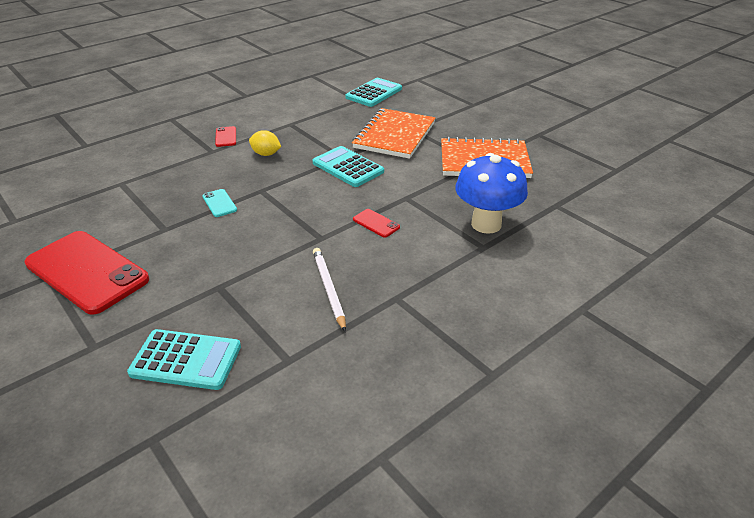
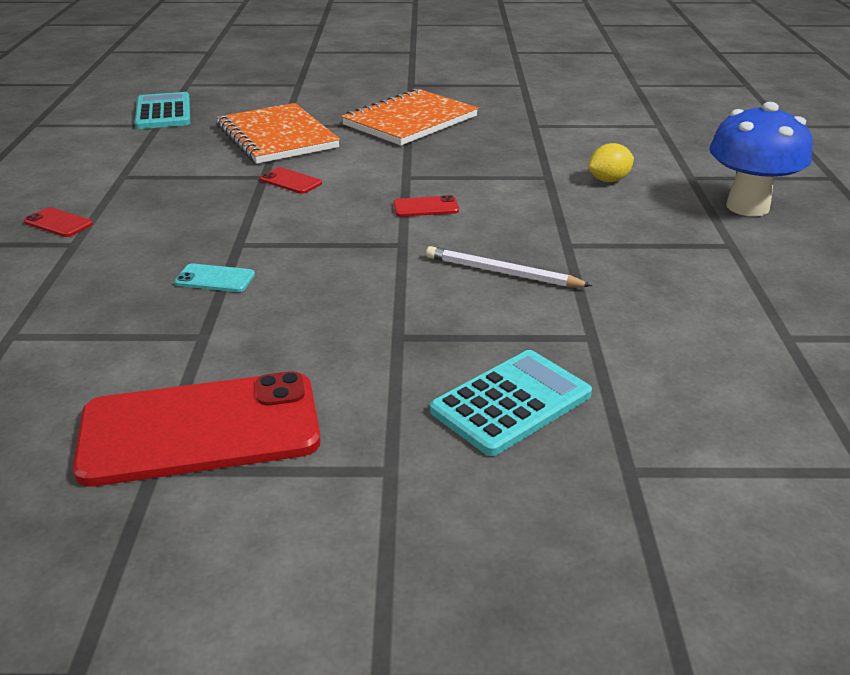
camera: 50 degrees left, 5 degrees down
yellow lemon [249,130,281,156] -> yellow lemon moved to [588,143,634,182]
turquoise calculator [313,146,384,187] -> red phone [260,167,322,194]
blue mushroom [455,153,528,234] -> blue mushroom moved to [709,102,812,216]

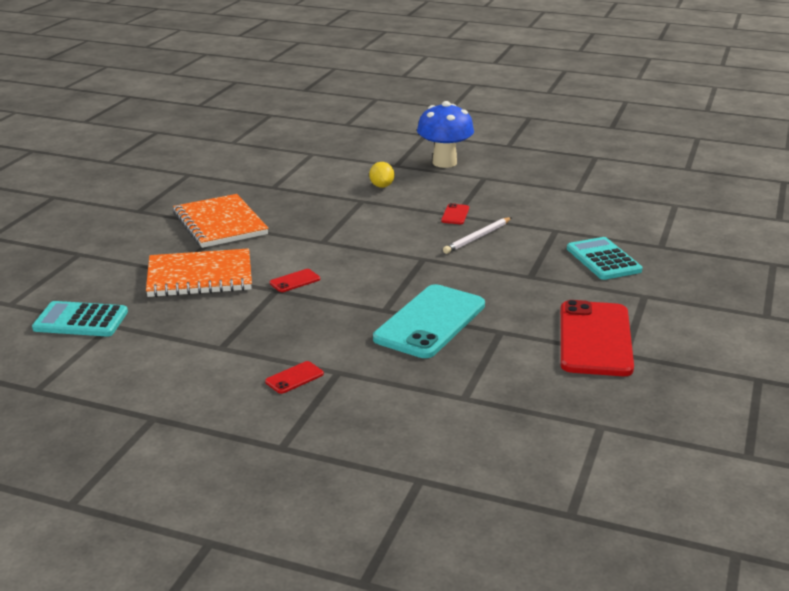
camera: 70 degrees left, 5 degrees down
turquoise phone [174,264,255,292] -> turquoise phone [373,284,485,358], size x2.47
red phone [393,195,459,217] -> red phone moved to [441,203,469,224]

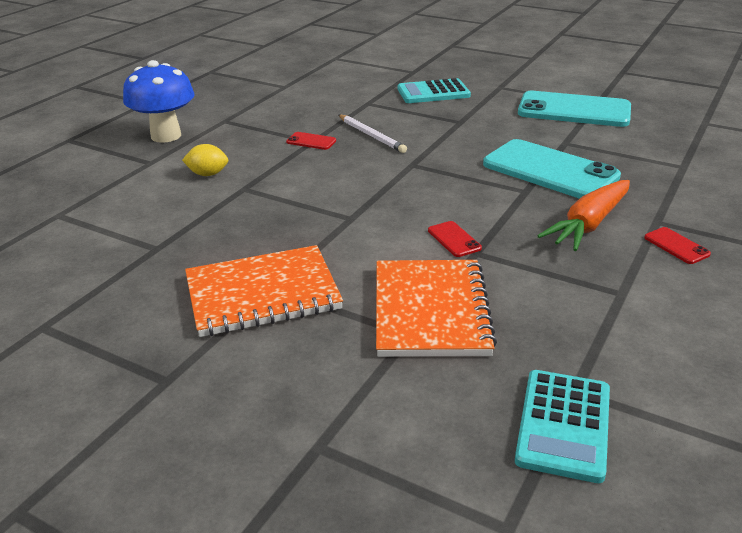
camera: 80 degrees left, 5 degrees up
red phone [560,300,634,376] -> turquoise phone [518,91,631,127]
none -> orange carrot [538,180,630,251]

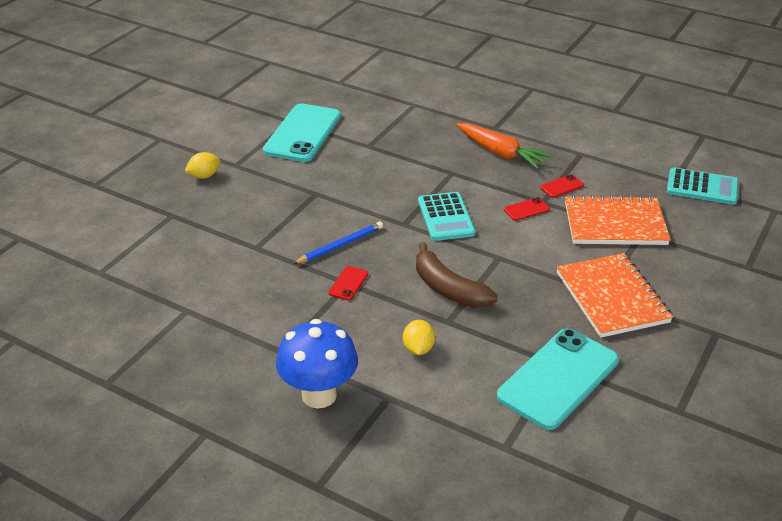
camera: 90 degrees left, 5 degrees up
white pencil [339,115,407,153] -> blue pencil [293,221,383,264]
turquoise calculator [397,78,471,103] -> turquoise calculator moved to [418,192,475,241]
turquoise phone [483,139,621,199] -> turquoise phone moved to [497,329,619,430]
red phone [644,227,711,264] -> red phone moved to [540,174,584,198]
none -> yellow lemon [185,152,220,179]
none -> brown banana [416,242,498,308]

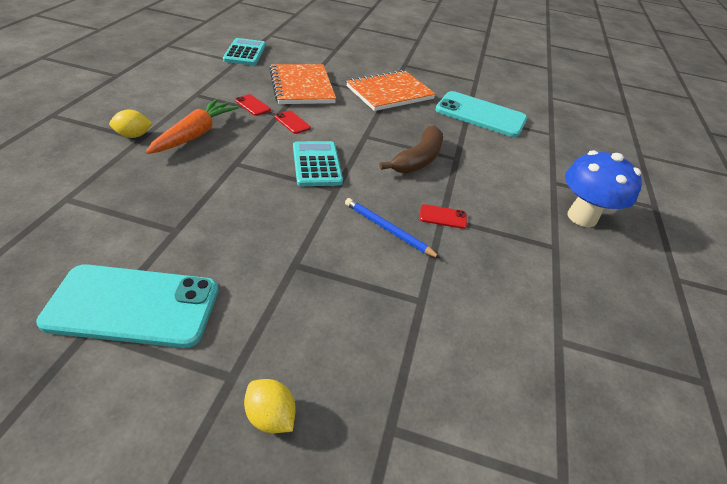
camera: 110 degrees left, 5 degrees up
yellow lemon [403,320,435,355] -> yellow lemon moved to [109,109,153,138]
turquoise calculator [418,192,475,241] -> turquoise calculator turned 75 degrees counterclockwise [293,141,343,186]

